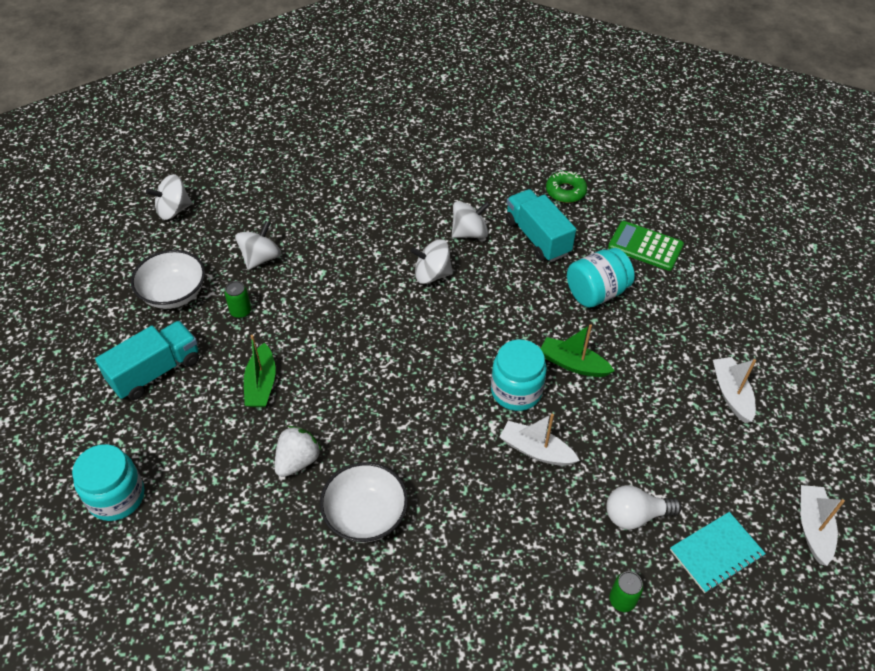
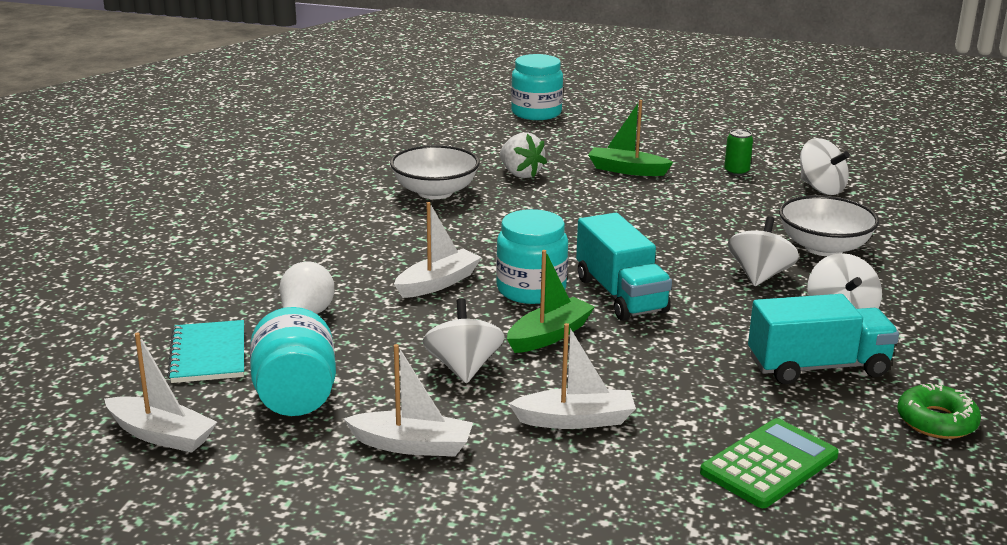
camera: 110 degrees right, 25 degrees down
turquoise truck [95,321,199,400] -> turquoise truck moved to [576,213,672,321]
white bowl [131,250,205,309] -> white bowl moved to [779,195,879,256]
white spinning top [146,174,192,220] -> white spinning top moved to [422,299,505,384]
turquoise jar [567,248,635,308] -> turquoise jar moved to [250,307,336,416]
green can [609,571,643,612] -> none
none -> white boat [508,323,636,429]

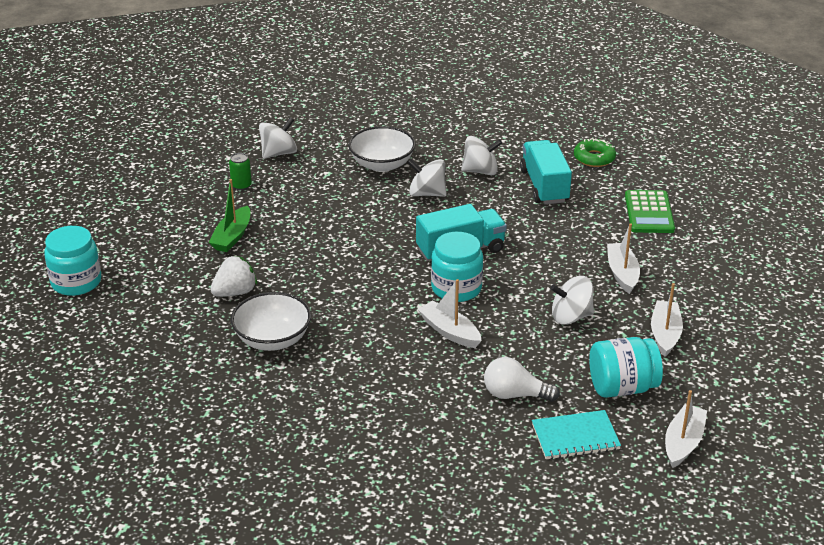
camera: 90 degrees left, 10 degrees up
green boat [507,250,595,353] -> none
green calculator [700,418,839,508] -> green calculator turned 135 degrees counterclockwise [625,190,675,233]

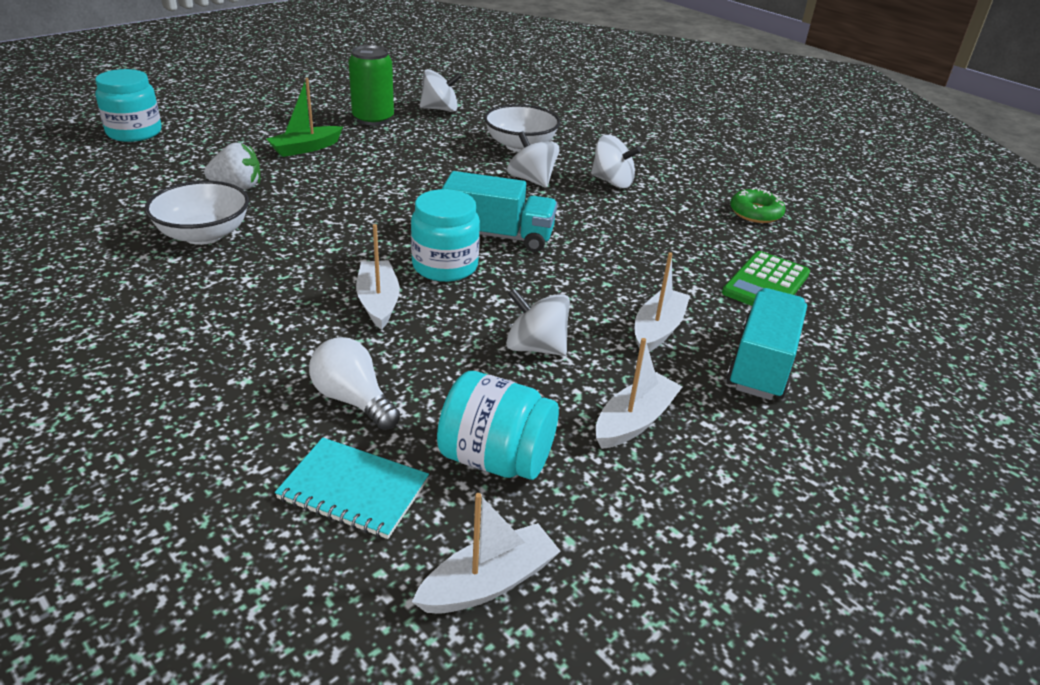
camera: 30 degrees right, 0 degrees up
green can [229,153,252,190] -> green can [348,45,394,125], size x1.90
turquoise truck [520,140,572,204] -> turquoise truck moved to [727,288,807,400]

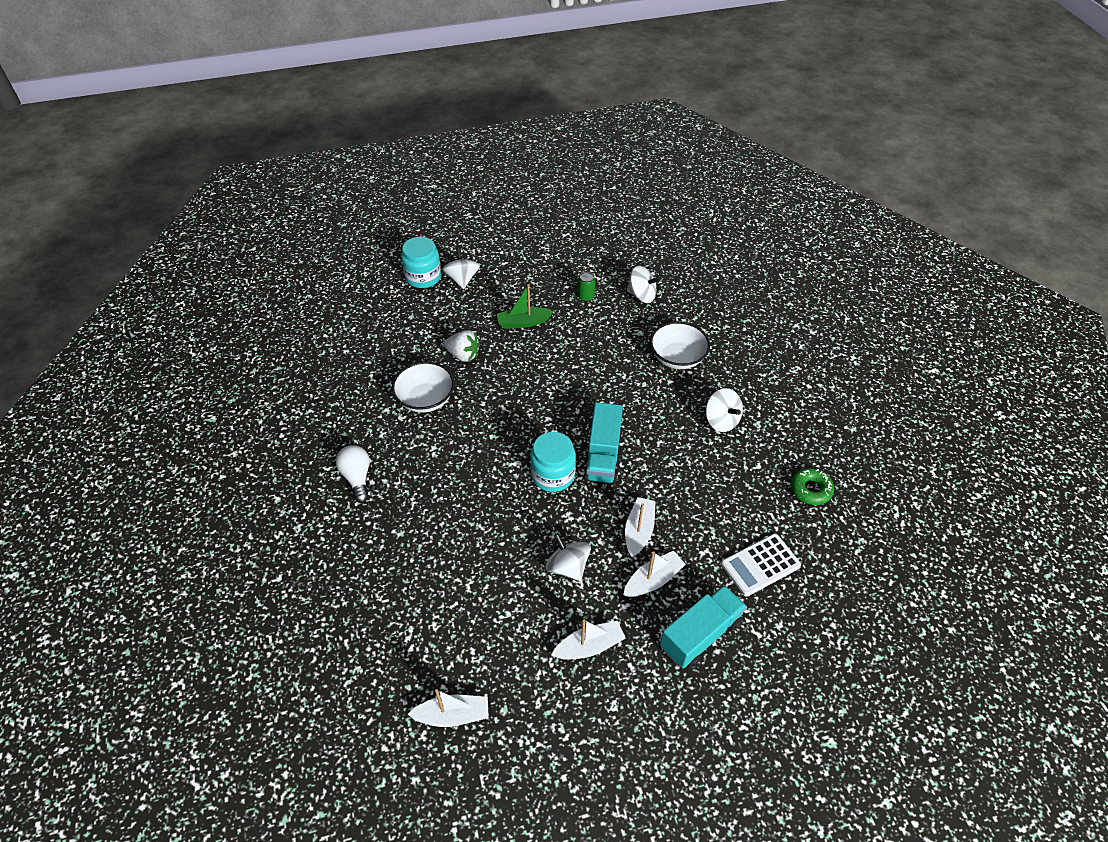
camera: 30 degrees right, 15 degrees up
turquoise notebook [275,437,429,539] -> none
white light bulb [309,337,400,430] -> white light bulb moved to [336,445,370,503]
green can [348,45,394,125] -> green can [578,272,595,302], size x0.53
white boat [356,224,400,330] -> white boat moved to [625,497,656,557]
turquoise jar [437,371,559,480] -> none
turquoise truck [442,171,557,252] -> turquoise truck turned 60 degrees clockwise [583,402,623,484]
white spinning top [507,131,559,188] -> white spinning top moved to [442,248,480,289]
green calculator [722,251,810,306] -> white calculator [721,533,801,596]

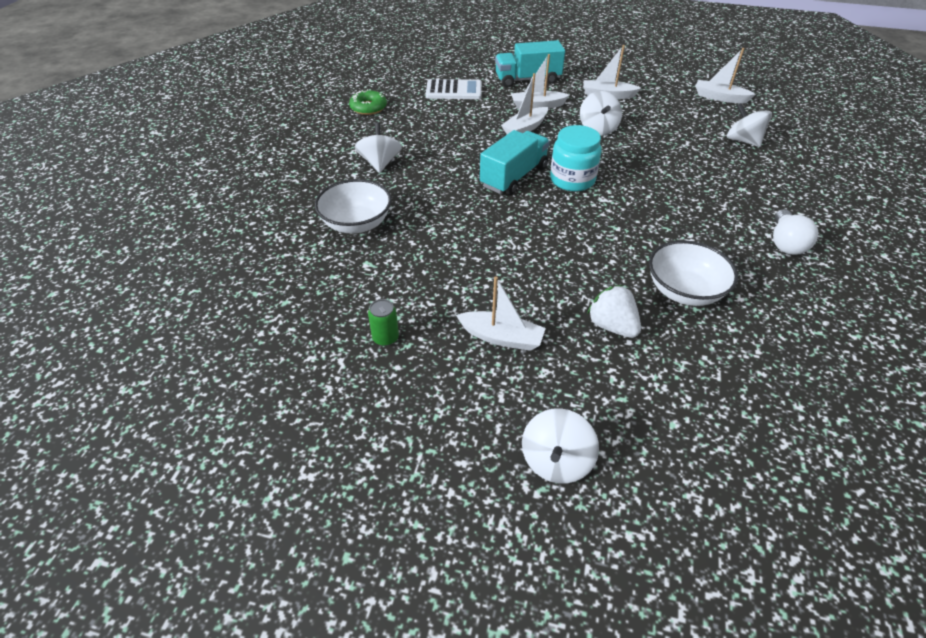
camera: 150 degrees left, 5 degrees down
turquoise jar [401,237,441,288] -> none
green boat [497,284,554,329] -> white boat [456,277,546,351]
white spinning top [627,266,661,303] -> white spinning top moved to [727,103,772,147]

